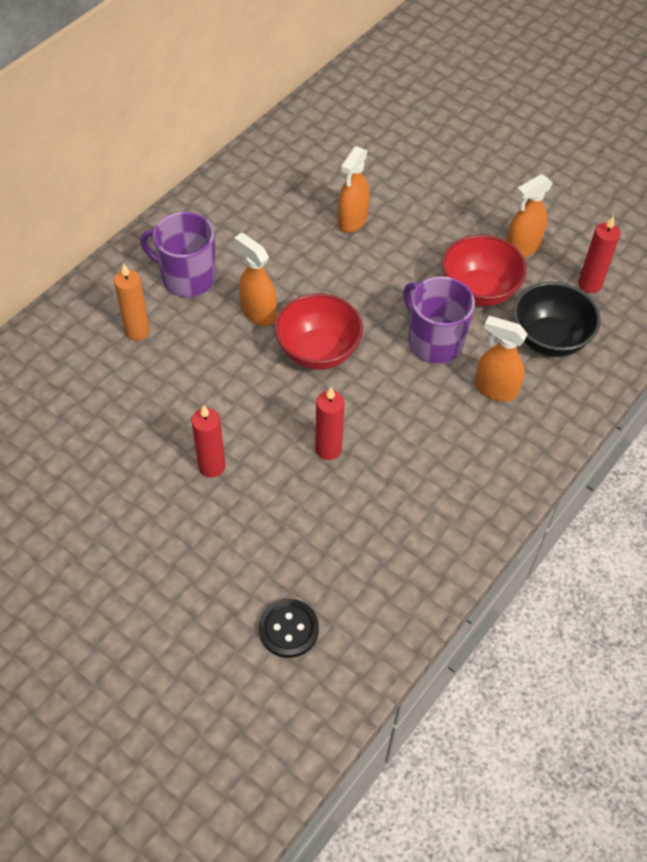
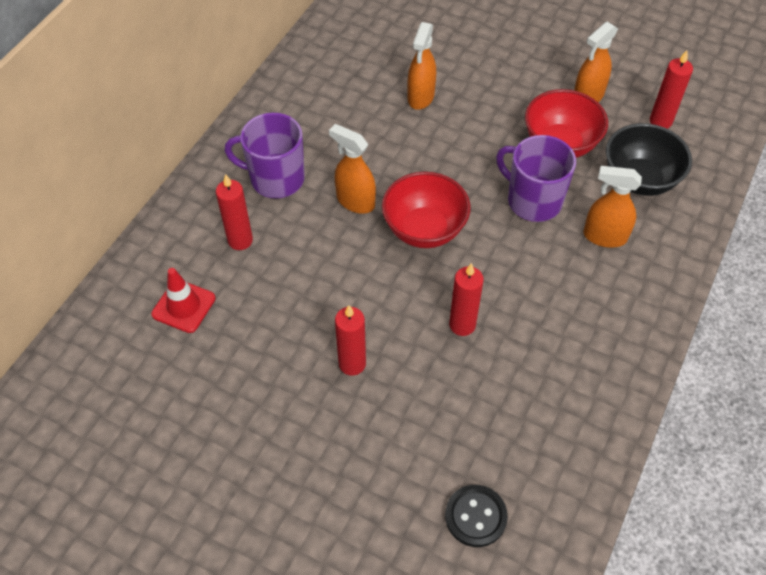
camera: 10 degrees left, 0 degrees up
orange candle [114,263,150,341] -> red candle [216,174,253,250]
none -> red traffic cone [151,268,216,333]

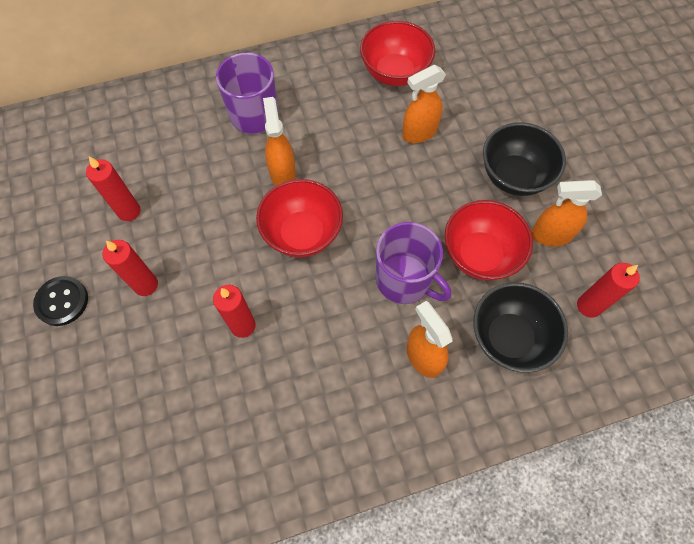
camera: 45 degrees right, 10 degrees up
red traffic cone [151,268,216,333] -> none
red candle [216,174,253,250] -> red candle moved to [86,156,140,221]
black button [445,485,508,547] -> black button moved to [33,276,88,326]
purple mug [496,135,576,222] -> purple mug turned 135 degrees clockwise [376,222,451,304]
none -> red bowl [360,21,435,86]
none -> black bowl [483,122,566,196]

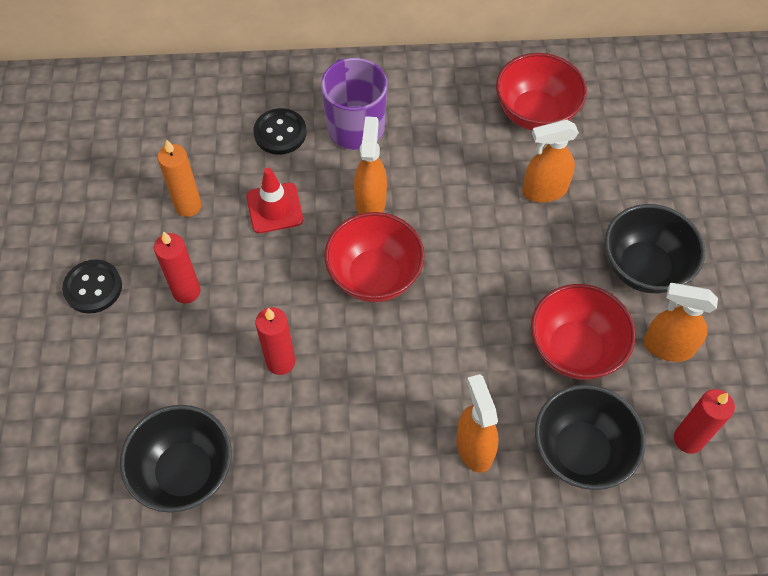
camera: 15 degrees right, 5 degrees down
red candle [86,156,140,221] -> orange candle [158,140,202,217]
purple mug [376,222,451,304] -> none
none -> black bowl [120,405,232,513]
none -> red traffic cone [246,168,303,233]
none -> black button [253,108,306,155]

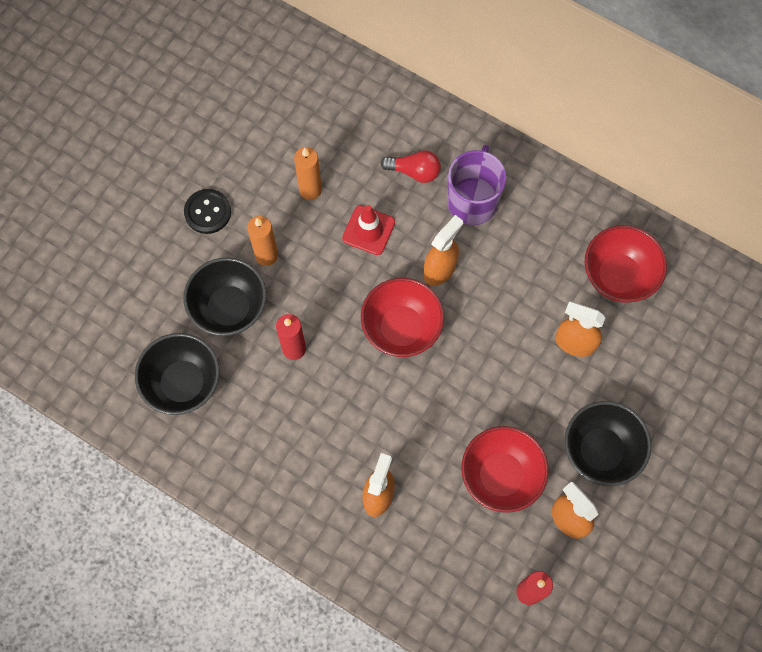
camera: 35 degrees right, 10 degrees up
red candle [154,231,201,303] -> orange candle [247,216,278,266]
black button [253,108,306,155] -> red light bulb [381,150,441,183]
black bowl [535,384,646,490] -> black bowl moved to [183,257,267,336]

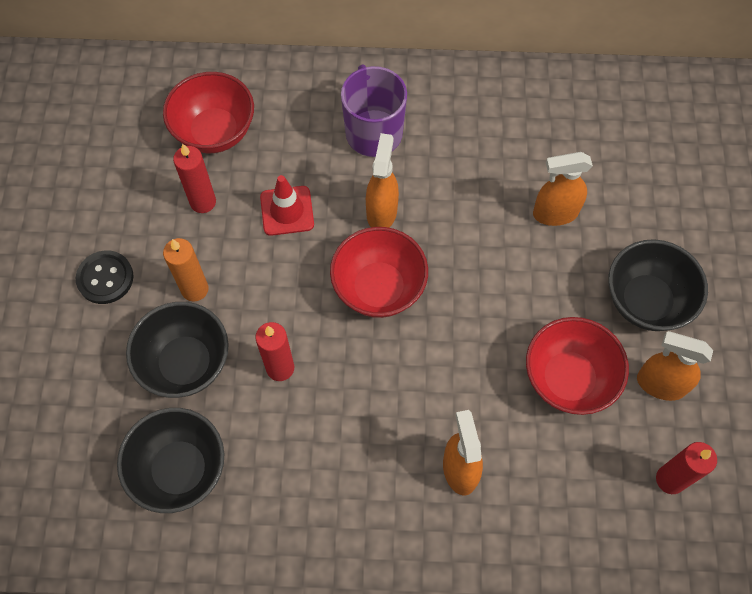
camera: 30 degrees left, 5 degrees down
orange candle [294,147,322,200] -> red candle [173,144,216,213]
red light bulb [381,150,441,183] -> none
red bowl [585,225,667,303] -> red bowl moved to [163,72,254,153]

